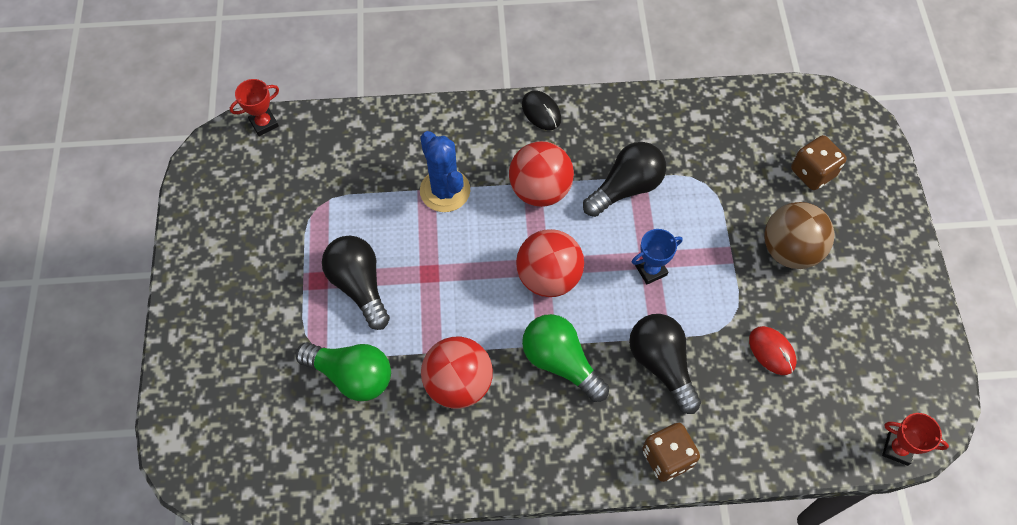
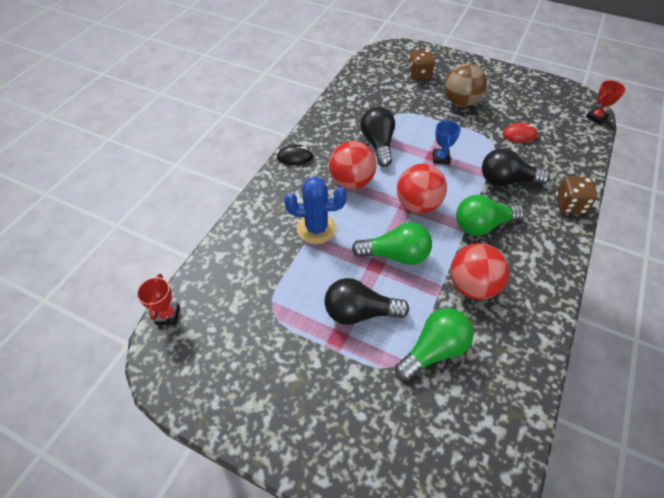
camera: 60 degrees left, 10 degrees down
none -> green light bulb [352,222,432,265]

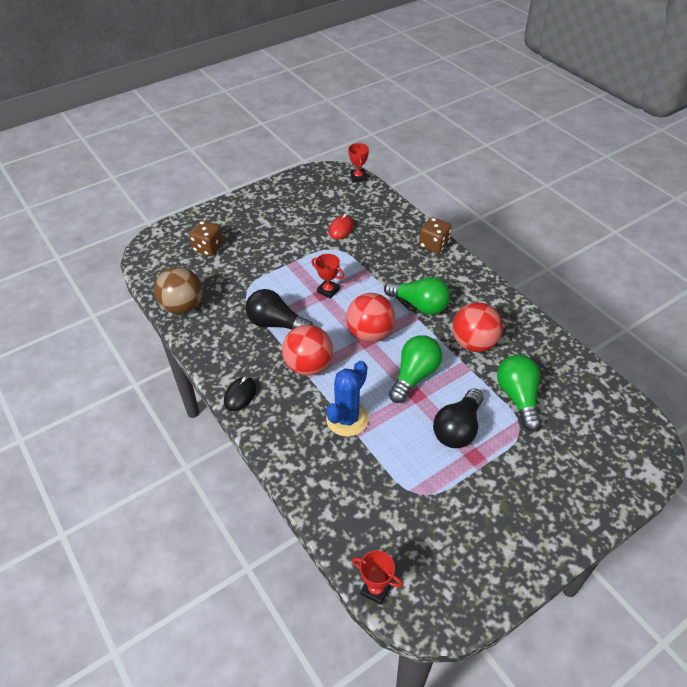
camera: 60 degrees left, 5 degrees down
blue trophy [433,120,461,164] -> red trophy [312,254,344,299]
brown ball [445,63,487,107] -> brown ball moved to [154,267,203,314]
green light bulb [456,195,524,236] -> green light bulb turned 75 degrees counterclockwise [384,277,450,315]
black light bulb [482,148,550,186] -> none

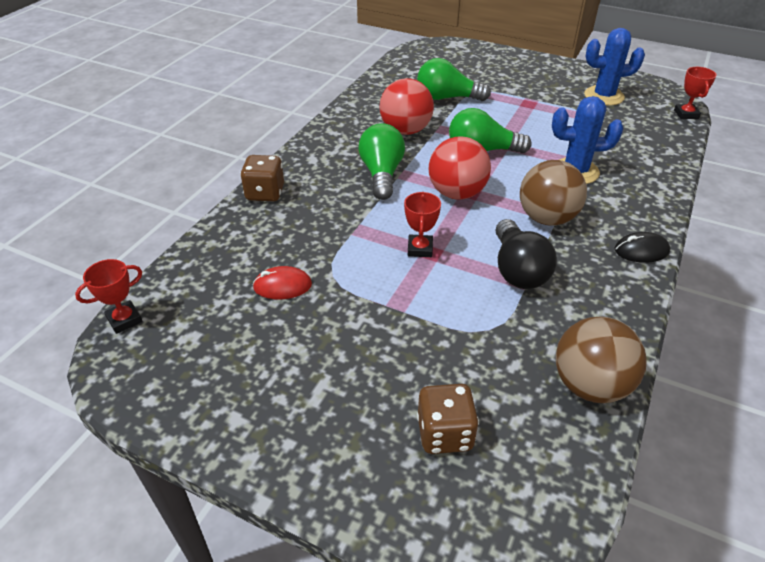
camera: 120 degrees left, 5 degrees down
red ball [282,325,333,376] -> brown ball [520,160,587,226]
black light bulb [433,388,483,448] -> none
green light bulb [497,355,541,431] -> green light bulb turned 45 degrees clockwise [417,58,491,101]
none -> blue cactus [584,28,645,106]

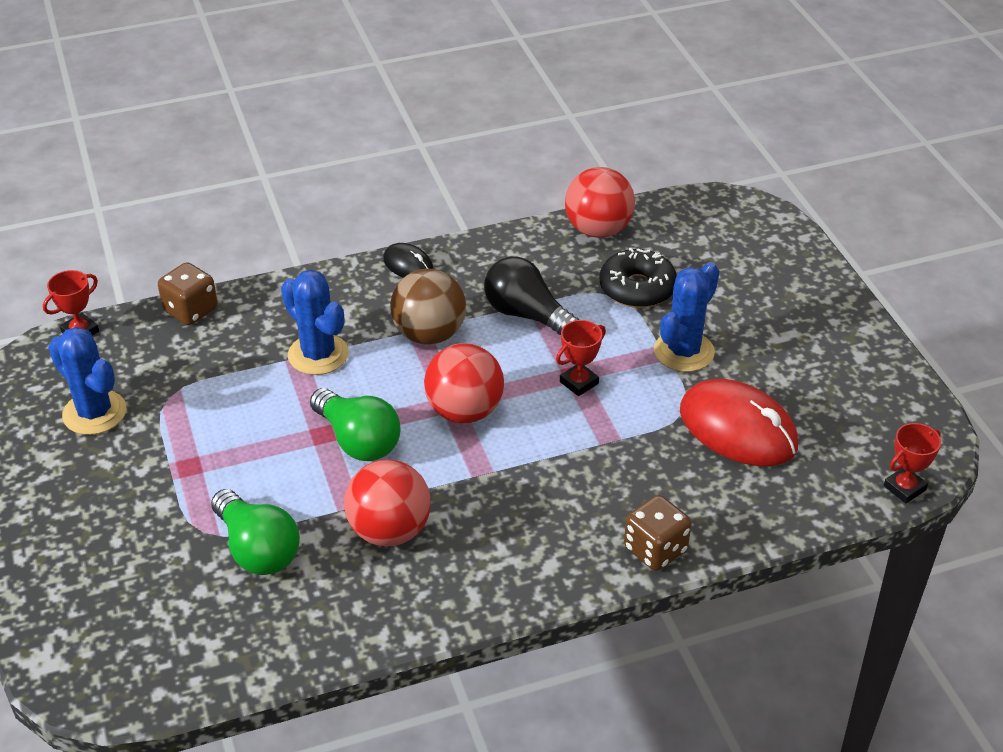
camera: 135 degrees left, 0 degrees up
red trophy [75,259,143,334] -> red trophy turned 45 degrees counterclockwise [884,423,941,503]
red mouse [252,266,312,299] -> red mouse [680,379,798,466], size x1.97
green light bulb [358,123,405,200] -> none
brown dice [417,384,479,454] -> brown dice moved to [158,262,218,325]
black light bulb [496,219,557,289] -> black light bulb turned 90 degrees counterclockwise [484,257,579,335]
brown ball [555,316,647,403] -> red ball [565,167,635,238]
none -> black donut [600,248,677,308]
none -> blue cactus [654,262,719,372]

